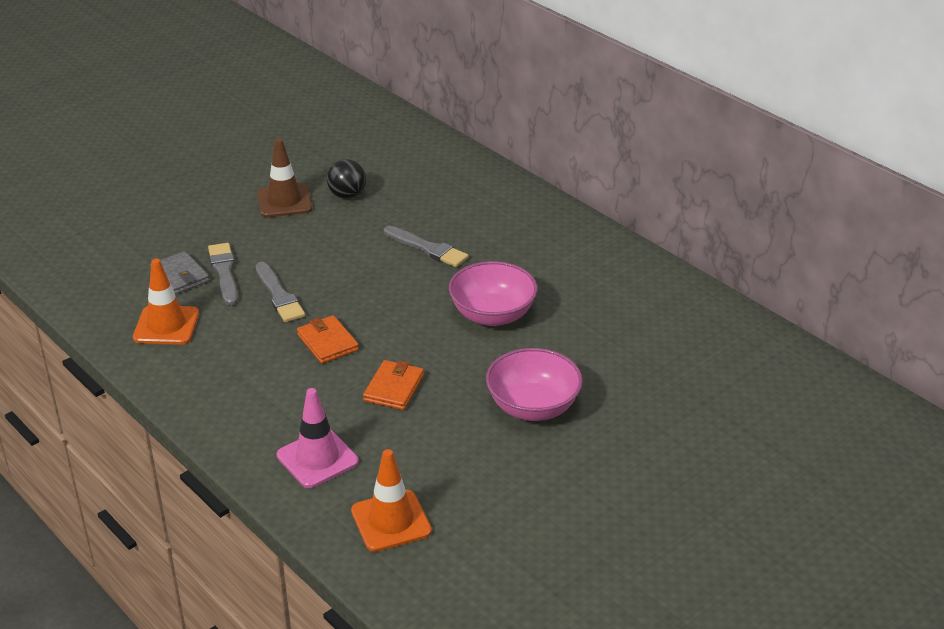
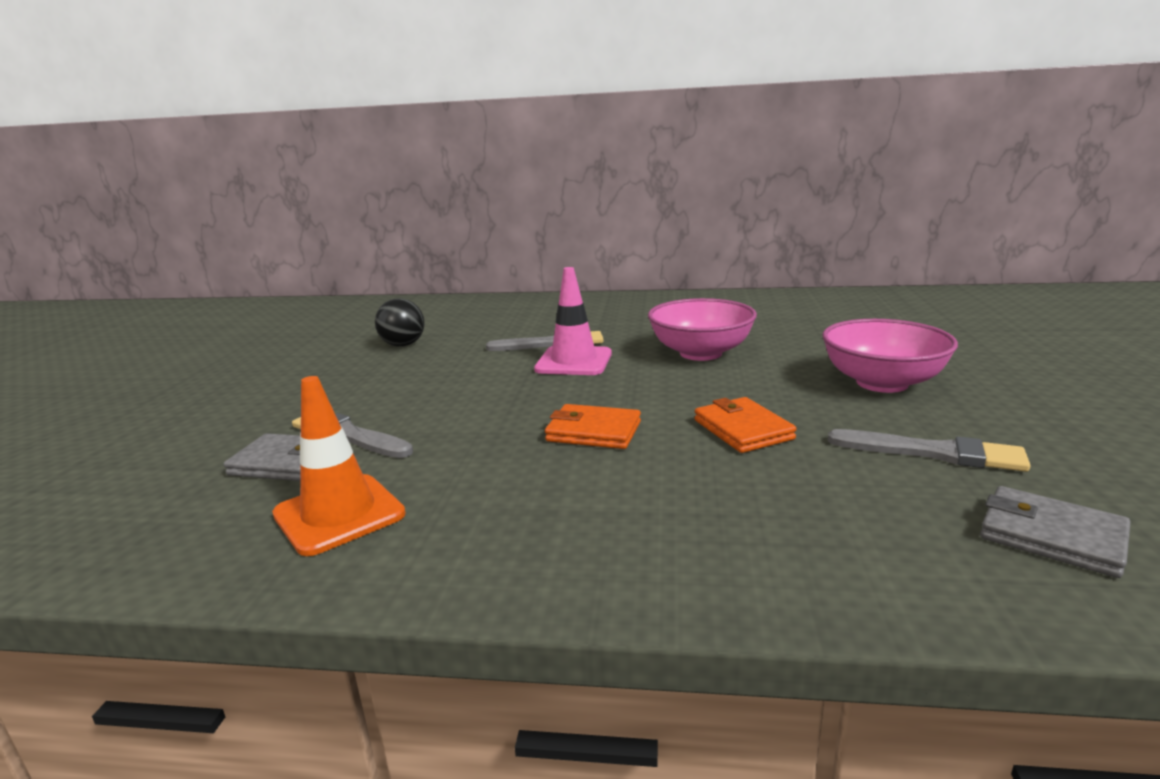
camera: 40 degrees left, 15 degrees down
grey brush [255,262,305,322] -> grey brush moved to [828,429,1030,472]
brown traffic cone [257,138,312,217] -> none
pink traffic cone [277,388,359,488] -> pink traffic cone moved to [534,267,612,375]
orange traffic cone [351,449,432,552] -> grey wallet [980,486,1131,578]

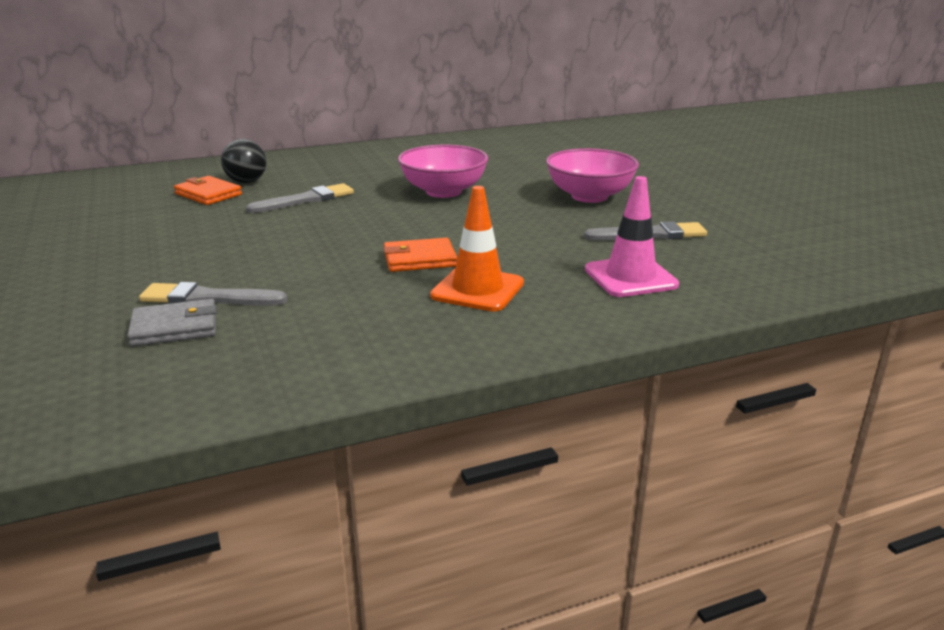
camera: 30 degrees left, 5 degrees up
orange traffic cone [272,376,406,556] -> orange traffic cone moved to [430,186,524,312]
black ball [375,298,425,347] -> black ball moved to [221,139,266,183]
pink traffic cone [534,267,612,375] -> pink traffic cone moved to [585,176,679,297]
orange wallet [695,397,797,453] -> orange wallet moved to [174,176,242,205]
grey wallet [980,486,1131,578] -> none

